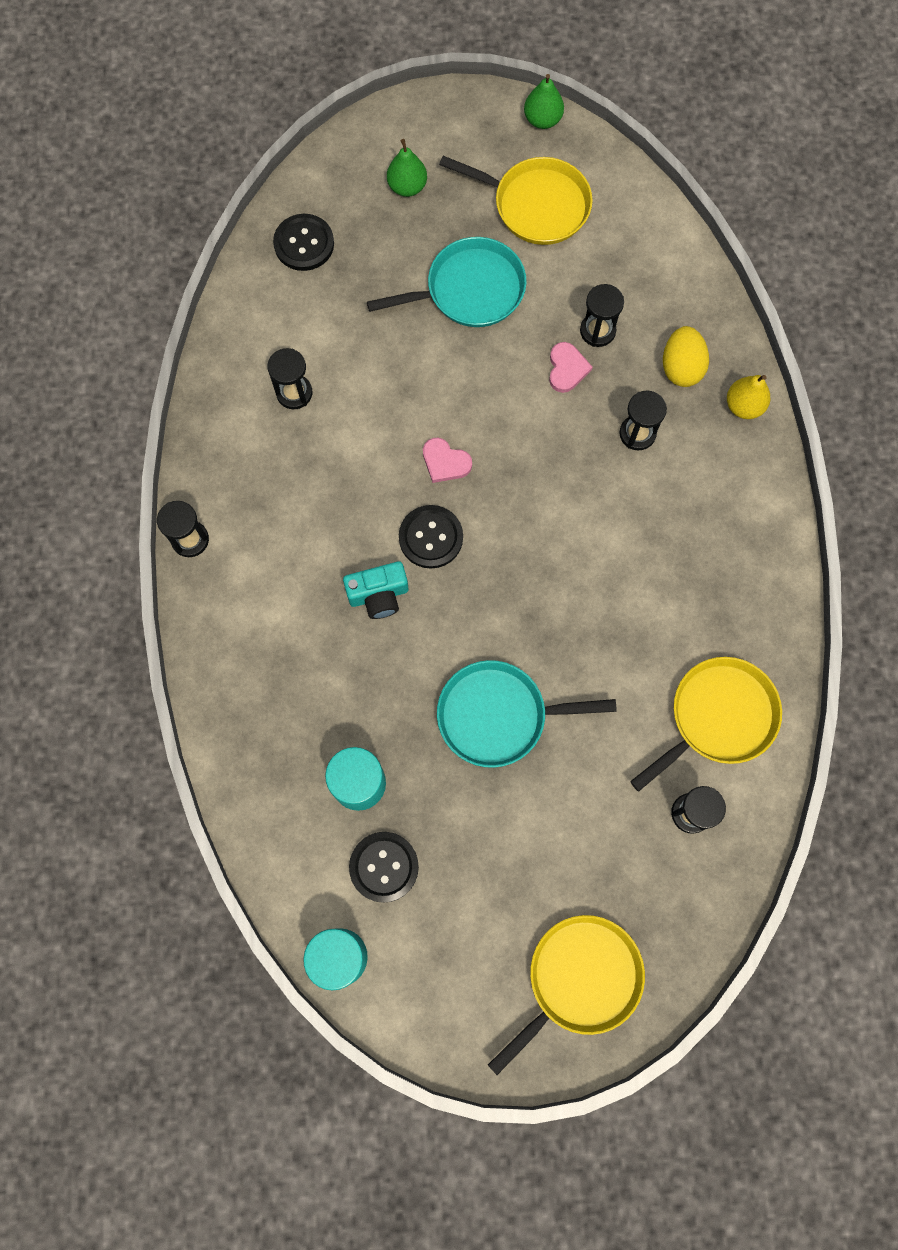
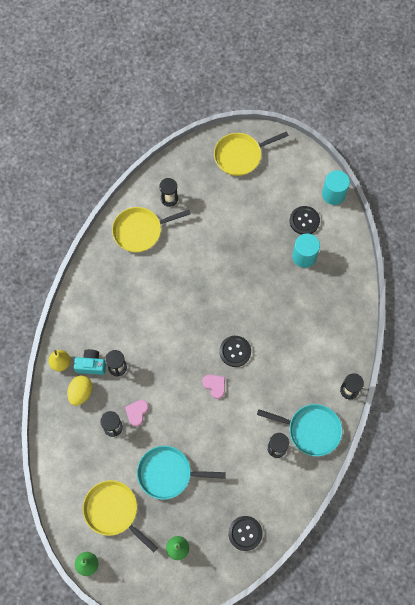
camera: 160 degrees left, 5 degrees down
turquoise camera [343,561,408,619] -> turquoise camera moved to [74,349,106,375]
turquoise pan [437,660,617,768] -> turquoise pan moved to [257,404,342,456]

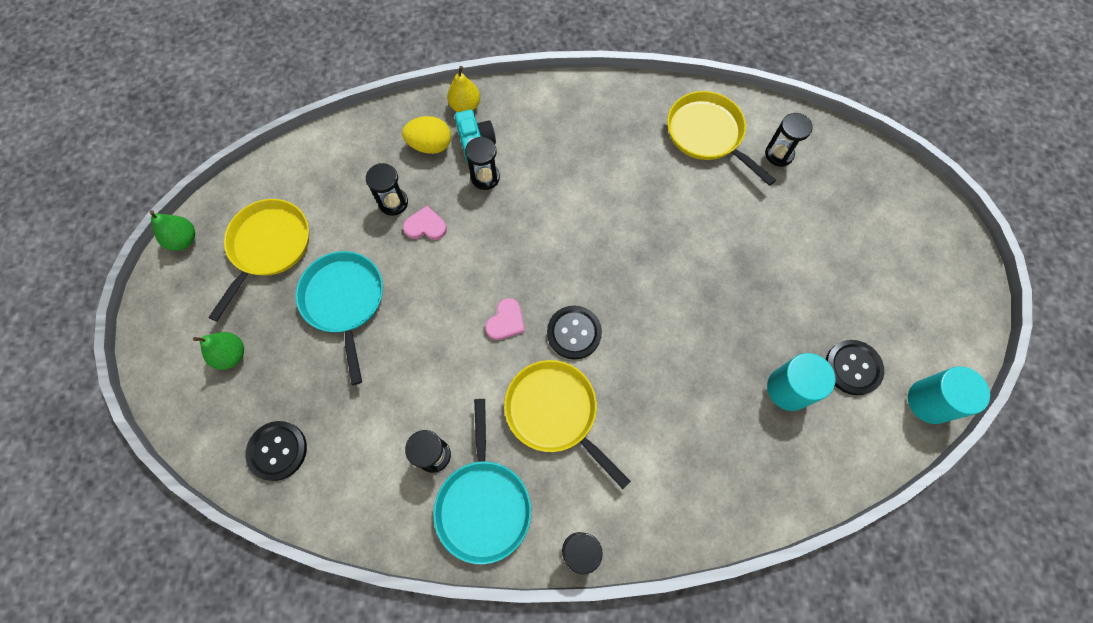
camera: 70 degrees right, 0 degrees up
yellow pan [214,131,289,176] -> yellow pan moved to [504,360,631,489]

